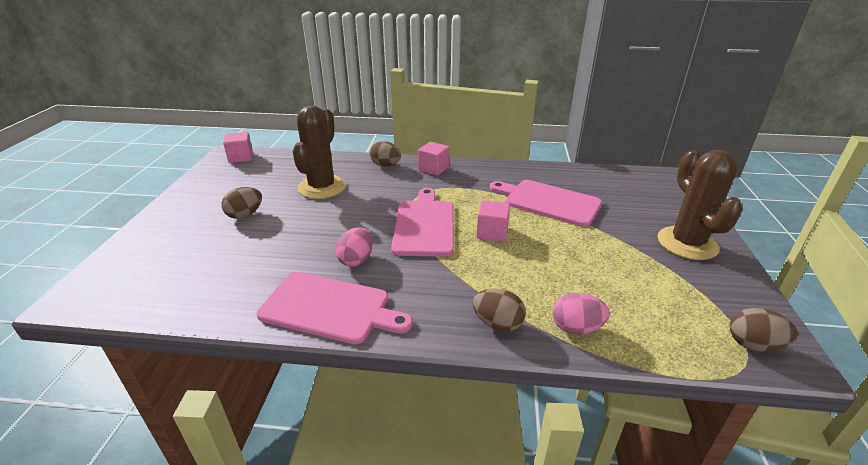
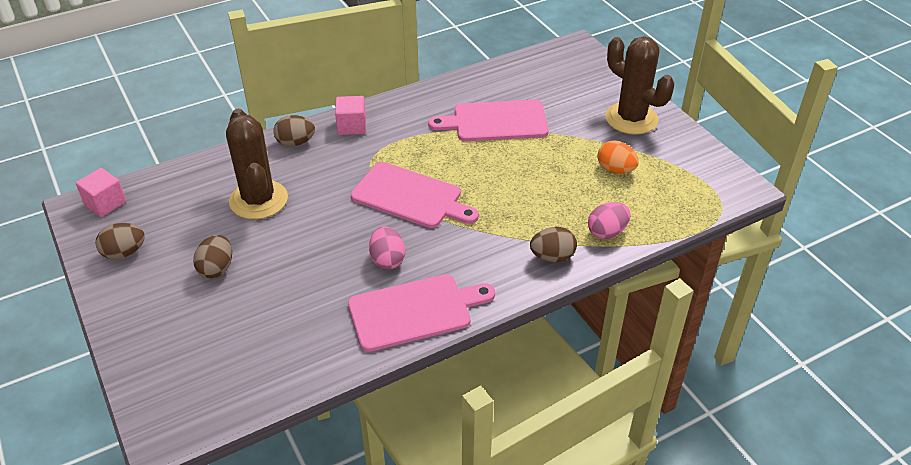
camera: 35 degrees left, 10 degrees up
pink cutting board [391,188,454,257] -> pink cutting board turned 150 degrees clockwise [351,162,479,228]
pink cube [476,200,510,242] -> none
brown egg [730,308,798,352] -> brown egg moved to [96,223,145,260]
none -> orange egg [598,140,639,174]

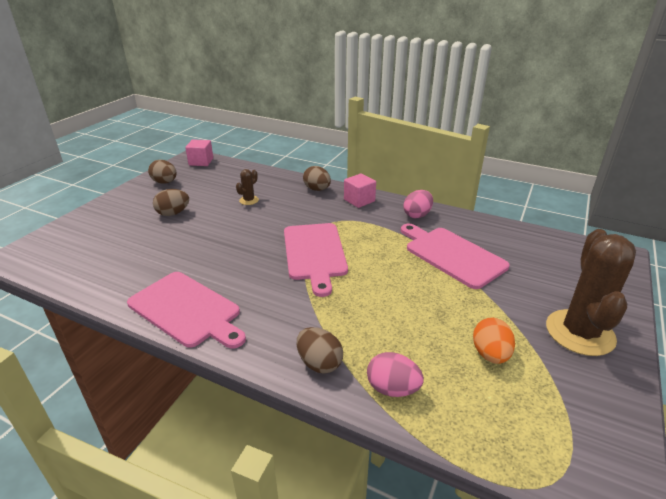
camera: 55 degrees right, 10 degrees down
brown cactus [226,109,288,219] -> brown cactus [236,169,259,205], size x0.44
pink egg [369,226,405,269] -> pink egg moved to [403,190,433,218]

